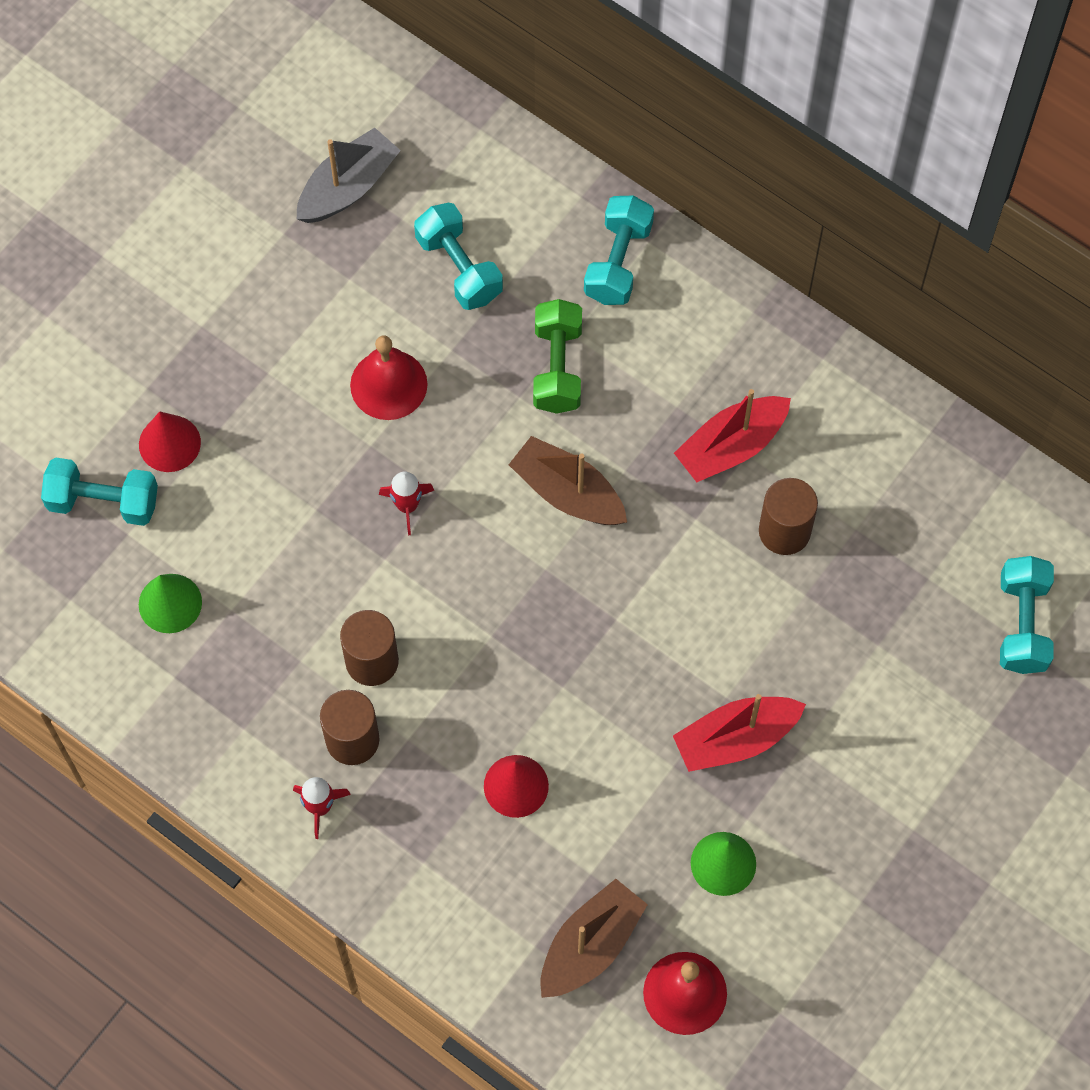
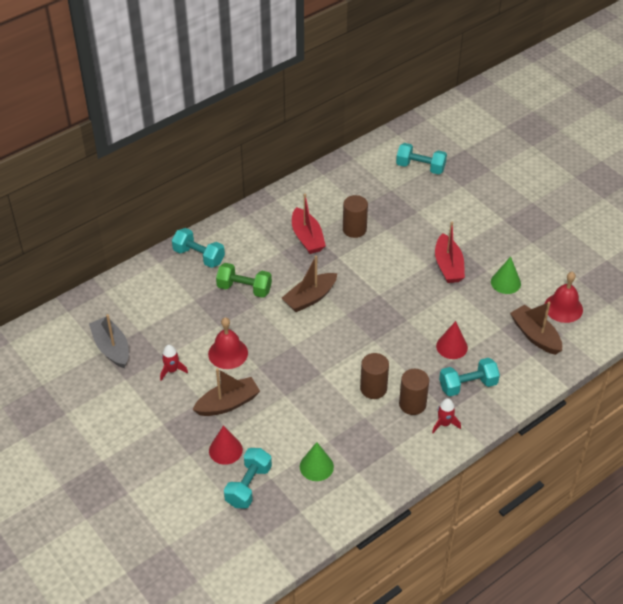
camera: 75 degrees left, 20 degrees down
red rocket [379,471,434,535] -> red rocket moved to [160,345,188,381]
turquoise dumbbell [414,203,503,310] -> turquoise dumbbell moved to [439,358,500,396]
none -> brown boat [192,368,260,416]

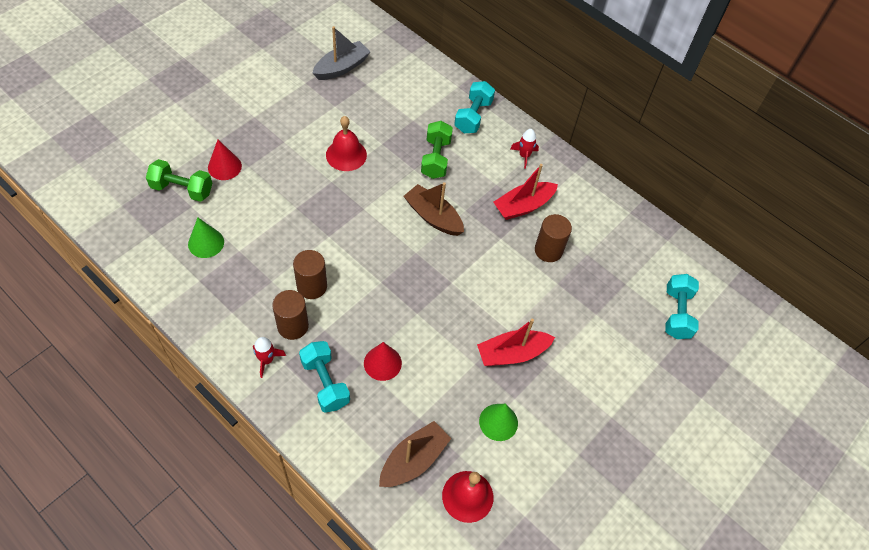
camera: 75 degrees right, 10 degrees up
red rocket [160,345,188,381] -> red rocket moved to [510,129,539,169]
brown boat [192,368,260,416] -> none
turquoise dumbbell [224,448,272,509] -> green dumbbell [146,159,212,202]

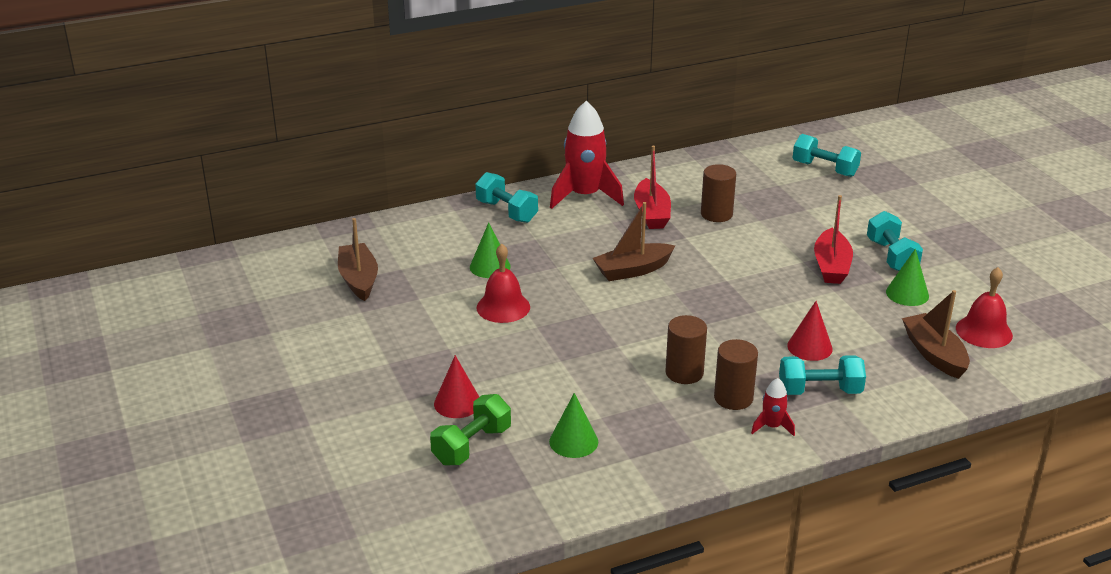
camera: 60 degrees left, 25 degrees down
grey boat [313,26,370,80] -> brown boat [338,218,378,301]
green dumbbell [421,121,453,179] -> none
red rocket [510,129,539,169] -> red rocket [550,101,624,209], size x2.19
none -> green cone [470,222,511,278]
none -> turquoise dumbbell [867,211,923,271]

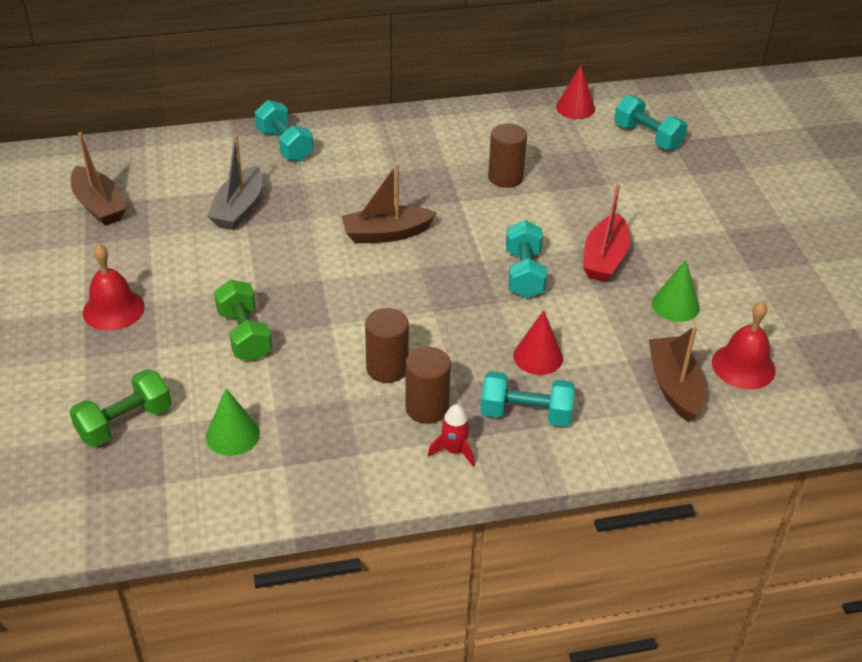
camera: 10 degrees right, 10 degrees up
brown boat [338,218,378,301] -> brown boat turned 150 degrees clockwise [71,132,126,226]
red cone [434,355,479,418] -> red cone moved to [556,65,595,119]
green cone [470,222,511,278] -> grey boat [207,134,262,230]
red bell [477,244,530,323] -> red bell moved to [83,244,145,331]
red rocket [550,101,624,209] -> none
red boat [634,146,671,229] -> none
turquoise dumbbell [867,211,923,271] -> turquoise dumbbell moved to [506,220,547,298]
none -> green dumbbell [214,280,272,361]

